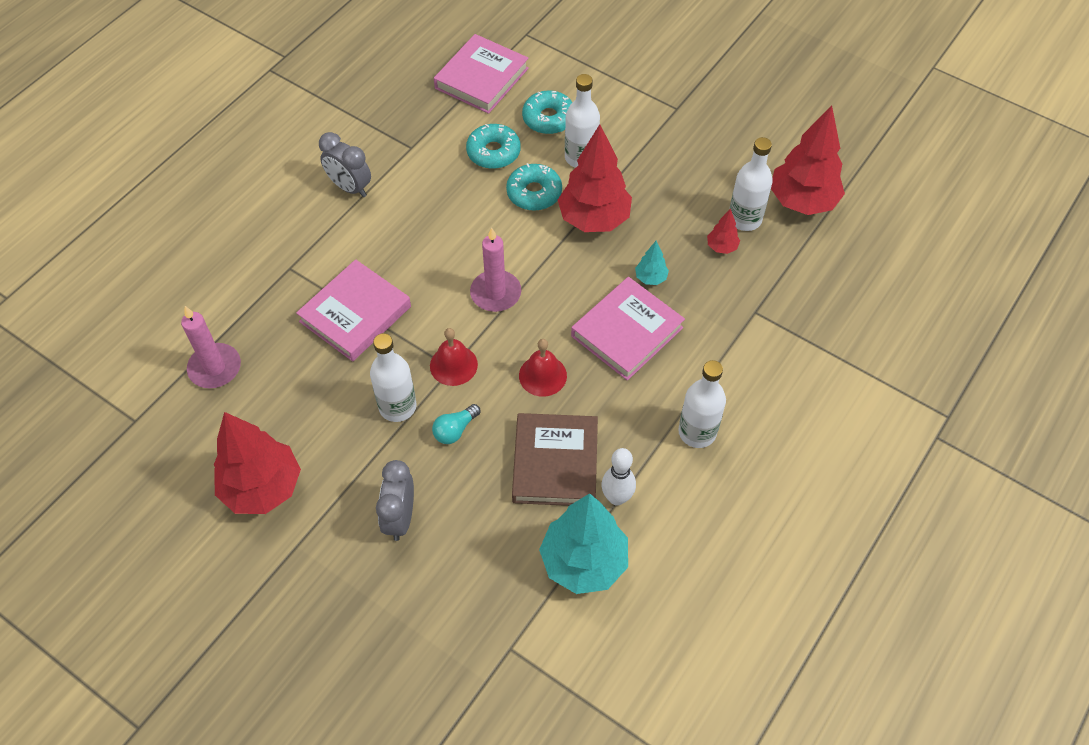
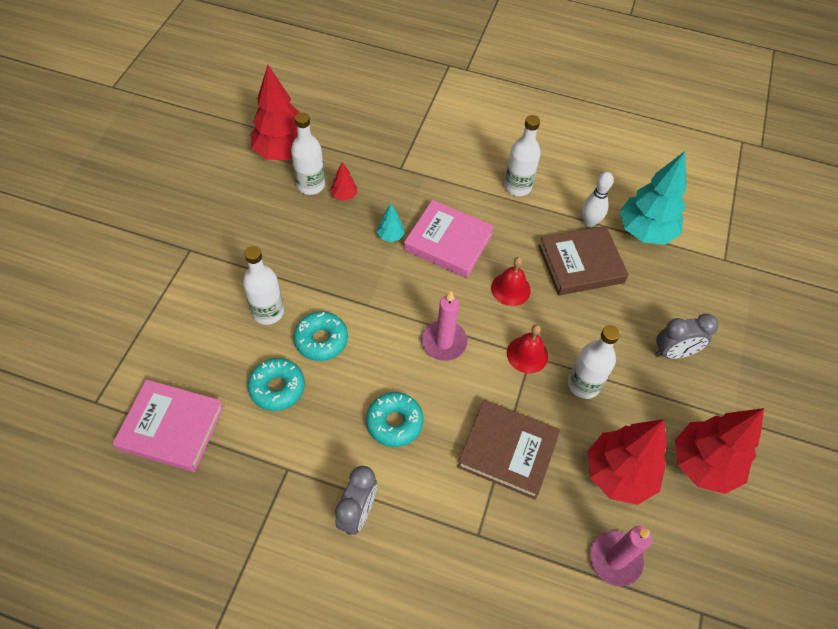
camera: 110 degrees left, 0 degrees up
pink book [296,259,411,362] -> brown book [457,400,560,500]
turquoise light bulb [432,404,481,444] -> none
turquoise donut [522,90,572,134] -> turquoise donut moved to [366,392,423,447]
red tree [558,124,632,232] -> red tree moved to [588,419,667,505]

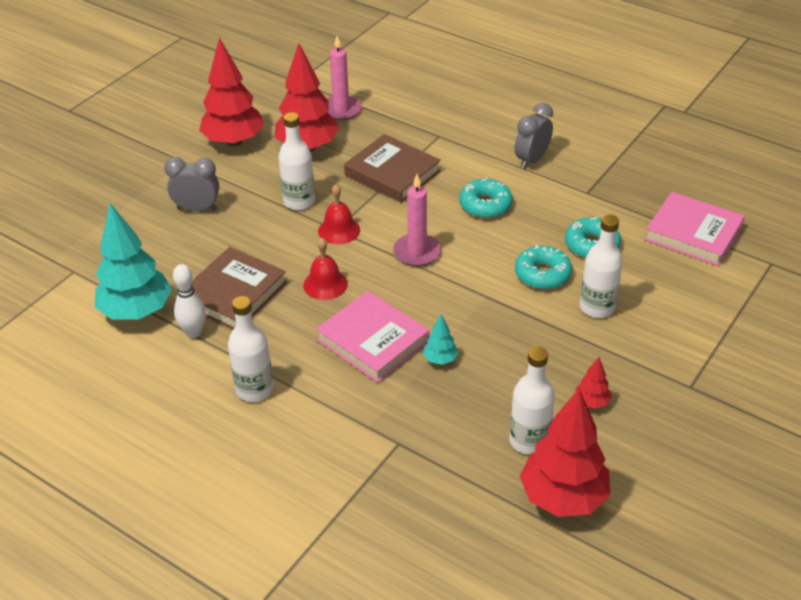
camera: 160 degrees left, 15 degrees down
red tree [330,162,357,201] -> red tree moved to [575,357,612,409]
brown book [538,226,629,295] -> brown book turned 60 degrees counterclockwise [192,247,287,329]

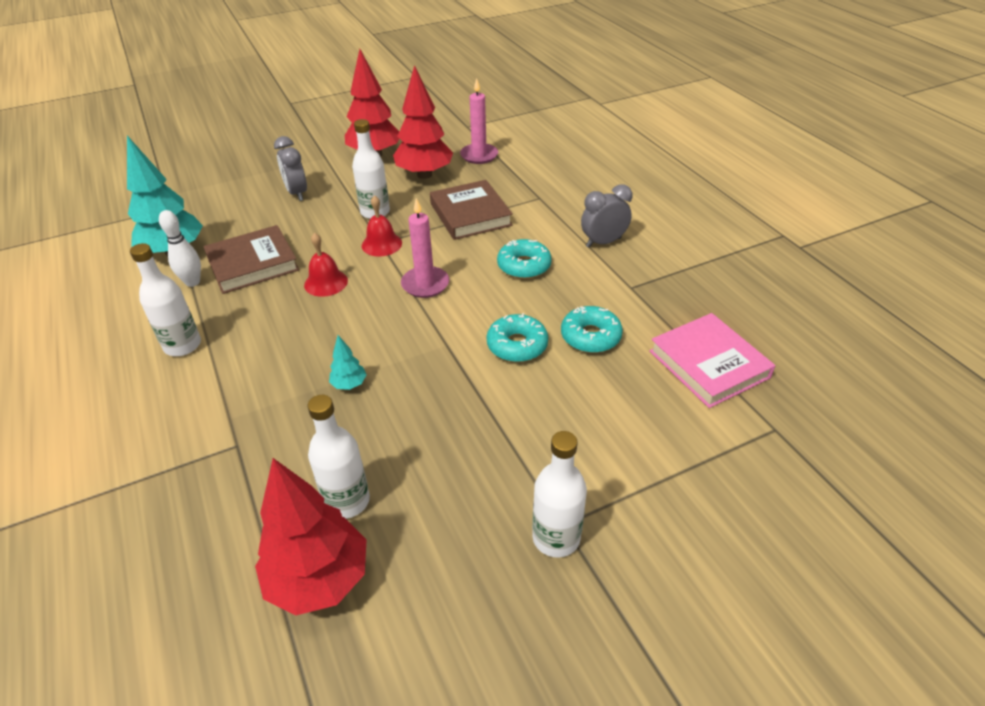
camera: 30 degrees right, 0 degrees up
grey clock [164,157,219,211] -> grey clock turned 150 degrees counterclockwise [274,136,307,201]
pink book [316,291,430,383] -> none
red tree [575,357,612,409] -> none
white bottle [580,215,623,318] -> white bottle moved to [532,431,587,558]

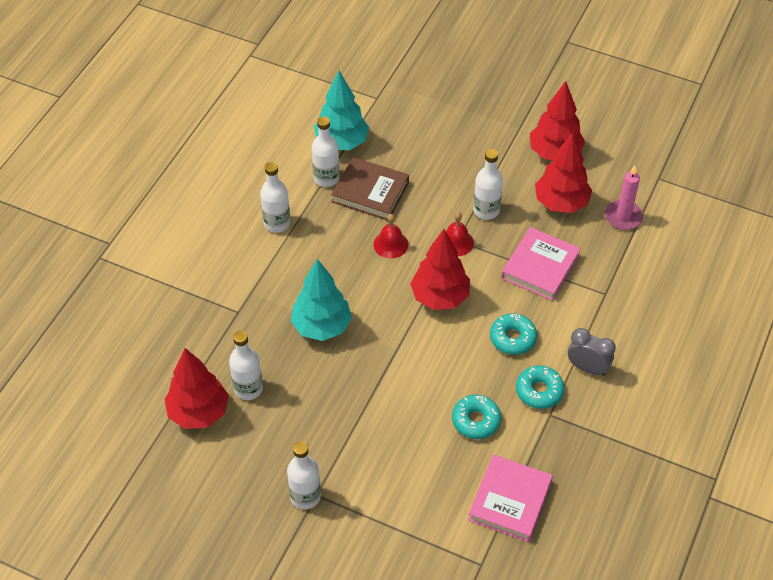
camera: 50 degrees right, 10 degrees up
white bowling pin [159,210,201,287] -> white bottle [312,116,340,187]
grey clock [274,136,307,201] -> none
turquoise tree [329,335,367,390] -> turquoise tree [291,259,352,341], size x2.27
pink candle [401,198,449,298] -> red tree [410,229,470,310]
brown book [430,180,513,240] -> pink book [501,227,581,301]
turquoise donut [486,313,548,362] -> turquoise donut moved to [516,365,564,409]

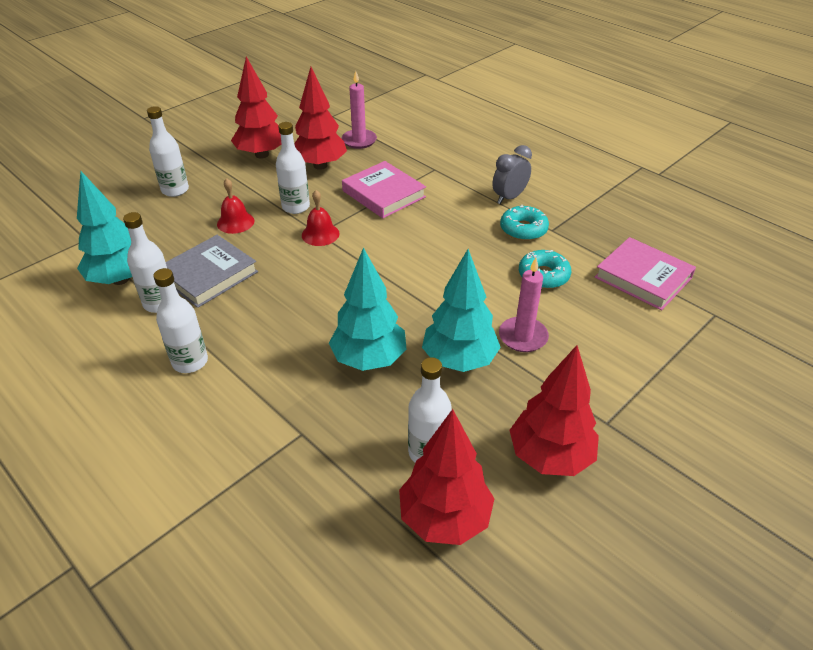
camera: 70 degrees left, 10 degrees down
white bottle [287,441,321,509] -> white bottle moved to [147,106,189,197]
brown book [331,157,409,221] -> grey book [166,235,258,308]
red bell [374,214,408,258] -> red bell moved to [217,178,254,234]
red tree [410,229,470,310] -> red tree moved to [509,345,599,476]
turquoise donut [490,313,537,355] -> none
none -> turquoise tree [422,249,501,372]
none -> pink candle [499,258,549,352]

